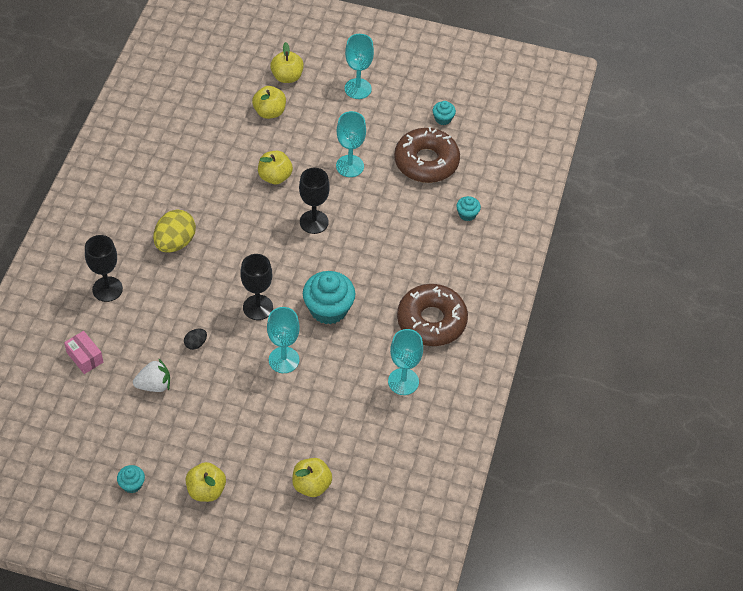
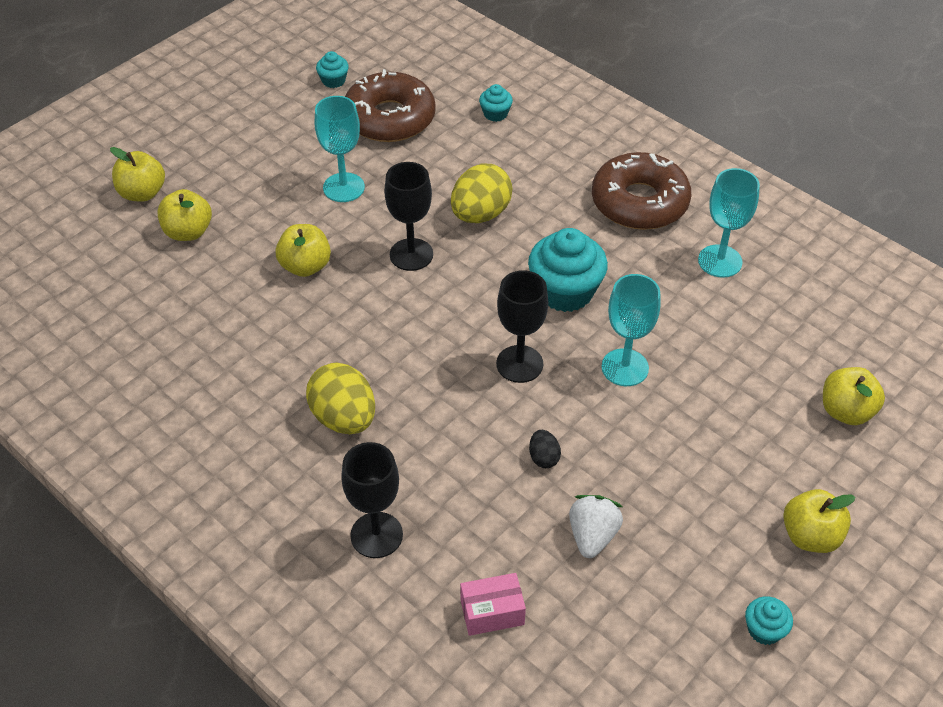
camera: 60 degrees left, 5 degrees down
turquoise goblet [345,34,374,99] -> none
none -> yellow egg [451,164,513,223]

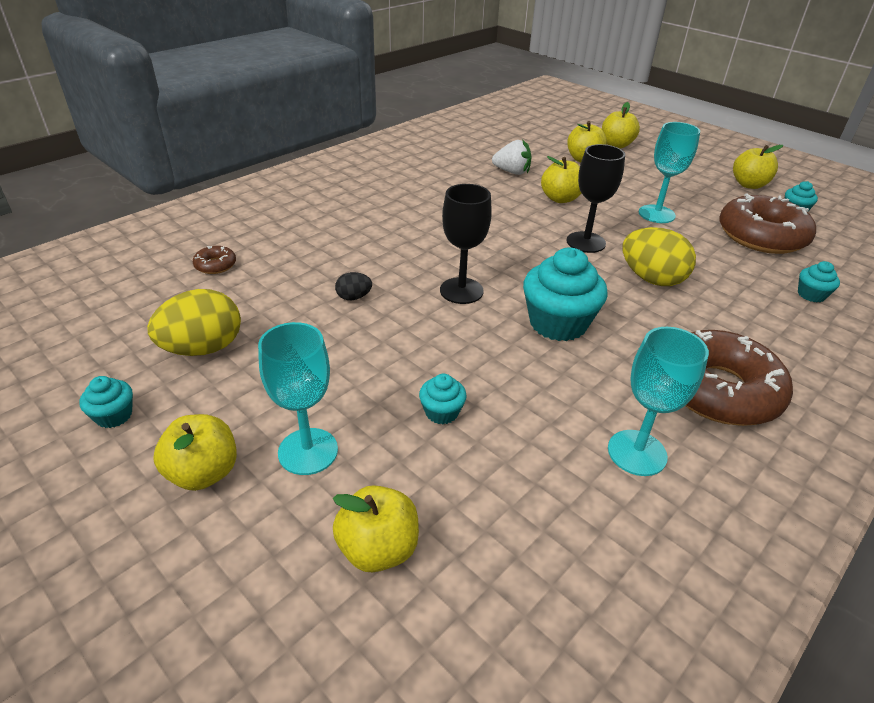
camera: 90 degrees right, 10 degrees down
yellow egg [306,363,375,434] -> yellow egg moved to [147,289,241,356]
black goblet [341,442,403,558] -> none
pink box [460,573,526,636] -> brown donut [193,246,236,274]
white strawberry [569,495,623,558] -> white strawberry moved to [492,139,532,175]
turquoise goblet [601,274,661,386] -> turquoise goblet moved to [258,322,338,475]
none -> turquoise cupcake [419,374,467,424]
none -> yellow apple [733,145,783,189]

